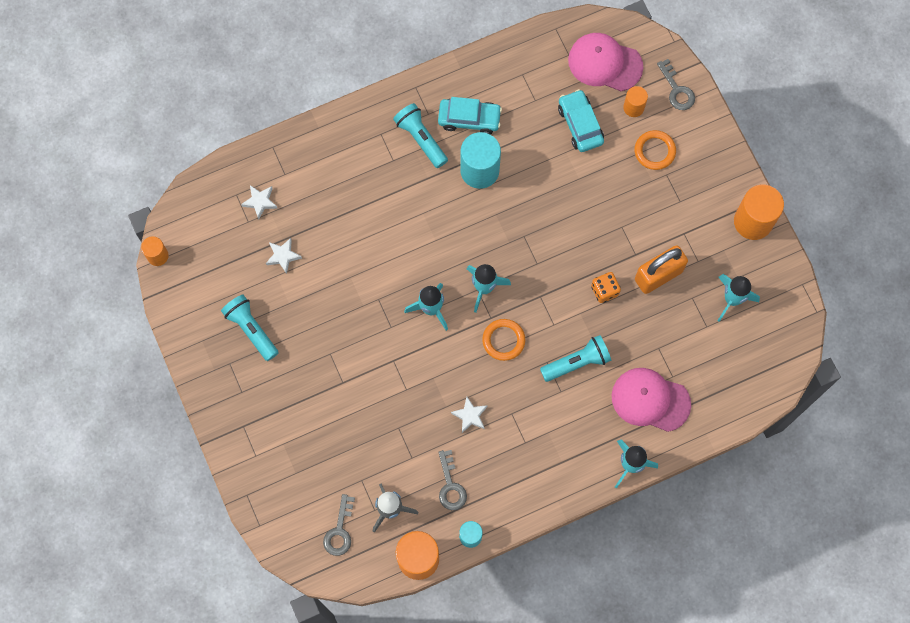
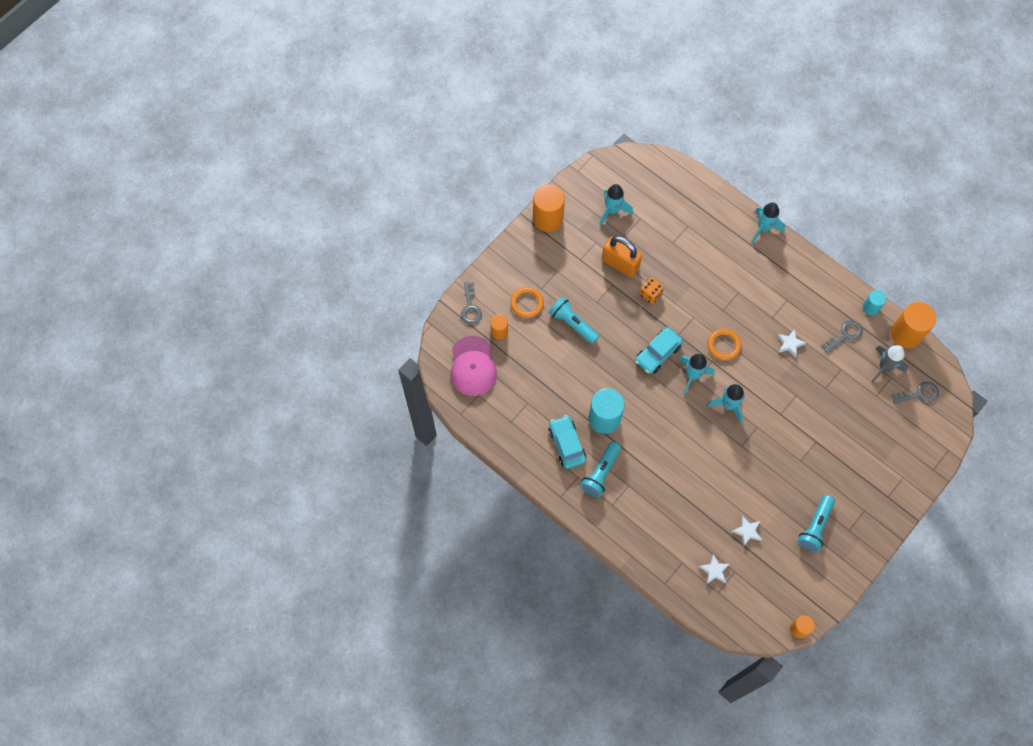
camera: 115 degrees left, 5 degrees down
turquoise flashlight [540,335,611,382] -> turquoise flashlight moved to [549,297,599,344]
turquoise car [558,89,604,152] -> turquoise car moved to [635,327,683,374]
pink cap [612,368,691,432] -> none
grey key [657,59,695,110] -> grey key turned 135 degrees clockwise [461,282,482,325]

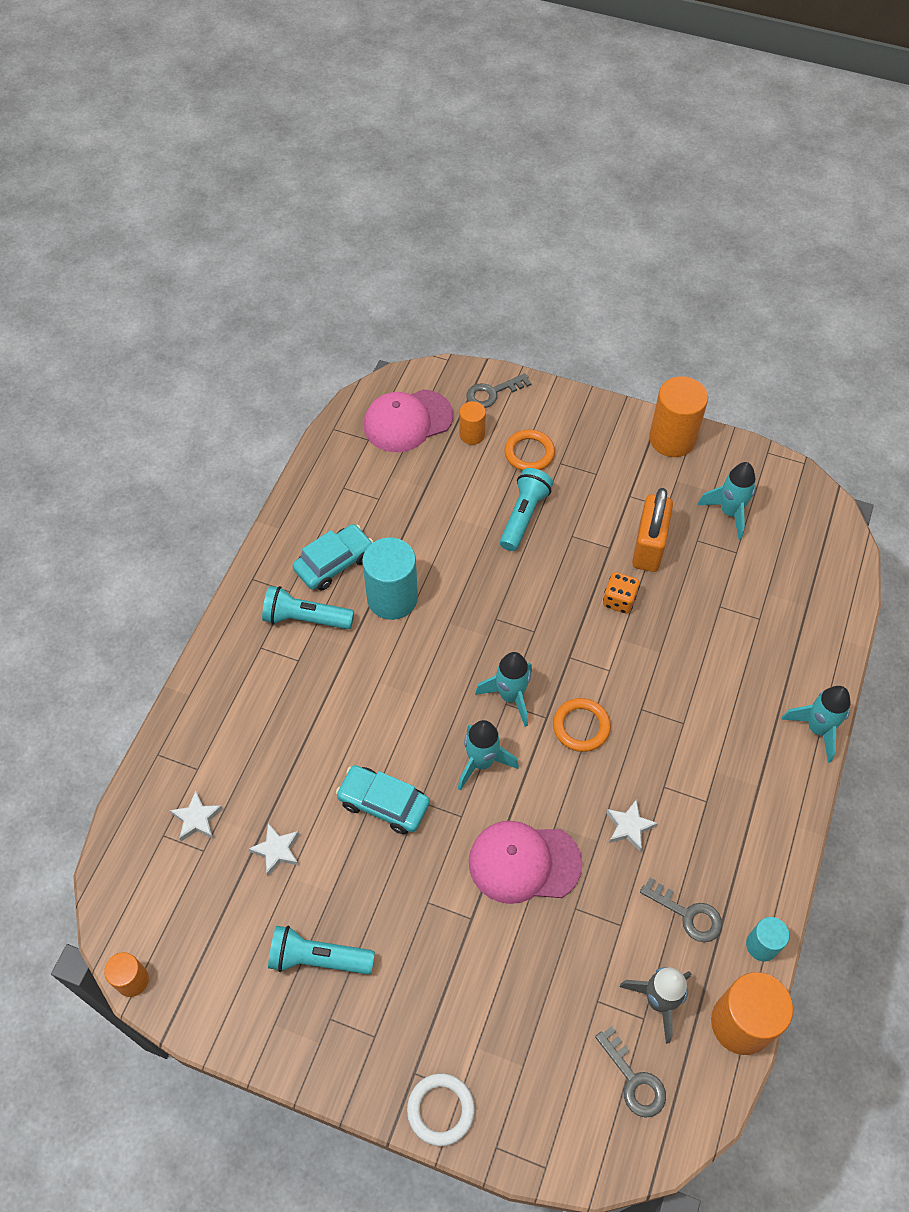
camera: 70 degrees right, 10 degrees down
turquoise car [635,327,683,374] -> turquoise car moved to [336,765,430,834]
none -> white ring [407,1073,475,1146]
none -> pink cap [469,821,583,904]

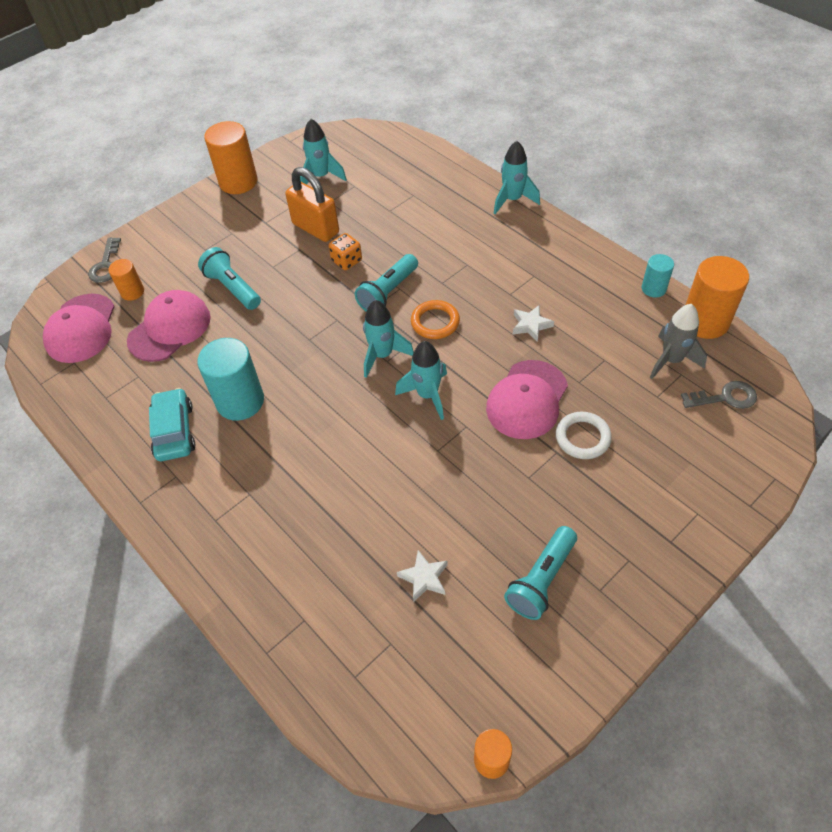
camera: 60 degrees left, 5 degrees down
white star [170,791,223,842] -> none
turquoise flashlight [262,586,354,629] -> turquoise flashlight moved to [355,254,418,312]
turquoise car [336,765,430,834] -> none
white ring [407,1073,475,1146] -> white ring moved to [556,412,612,459]
orange ring [504,430,555,471] -> none
grey key [640,877,722,942] -> none
none -> pink cap [127,290,211,362]

